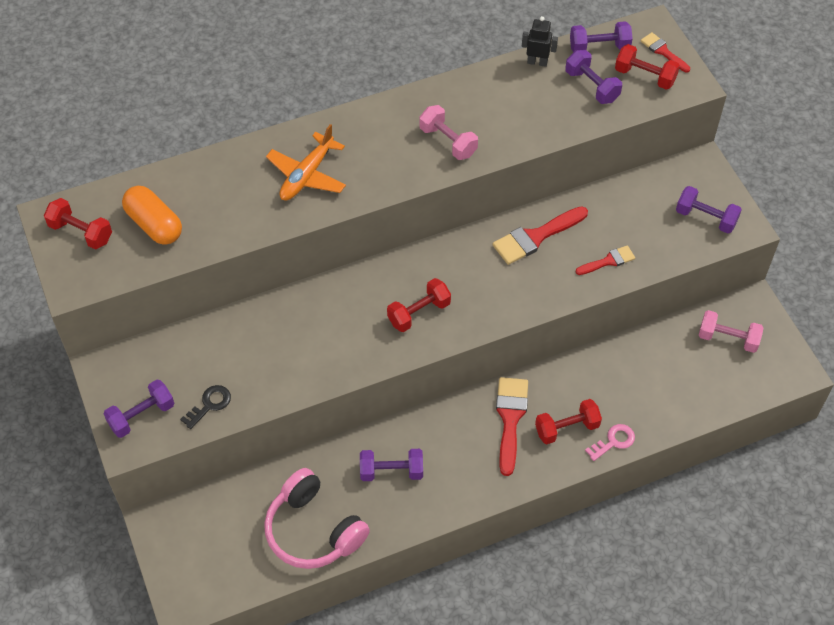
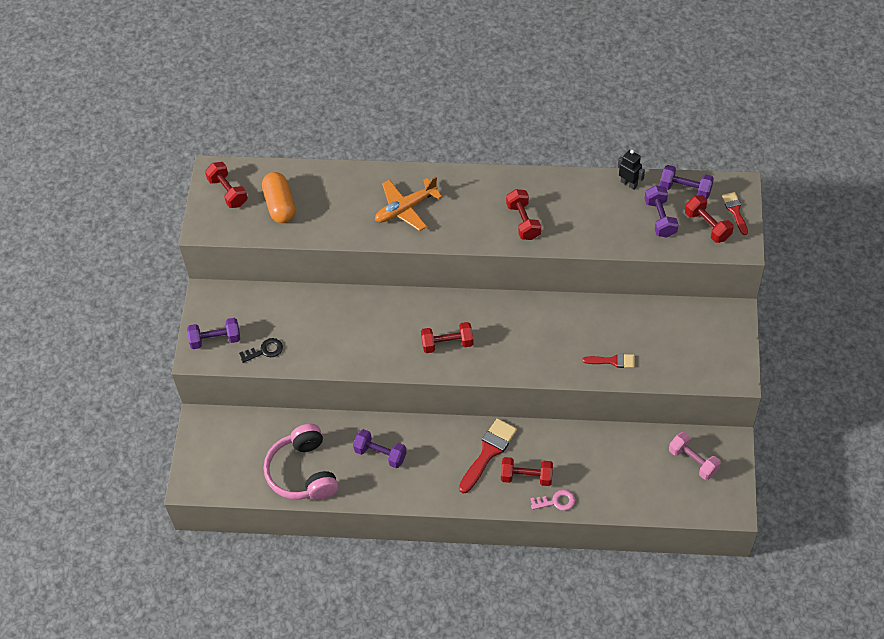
camera: 30 degrees right, 0 degrees up
pink dumbbell [419,105,478,160] -> red dumbbell [506,189,541,240]
red brush [492,206,588,265] -> none
purple dumbbell [676,186,742,233] -> none

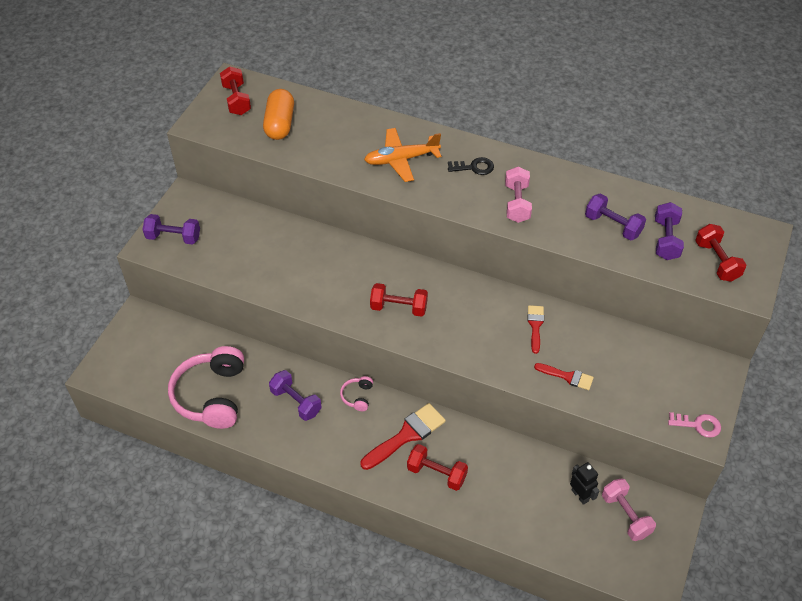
camera: 15 degrees right, 5 degrees down
black key [239,338,283,363] -> black key moved to [448,157,494,175]
red dumbbell [506,189,541,240] -> pink dumbbell [505,167,532,223]
pink key [530,490,575,510] -> pink key moved to [668,412,721,438]
black robot [618,150,645,190] -> black robot moved to [570,462,599,505]
purple dumbbell [660,165,714,199] -> purple dumbbell moved to [585,193,646,241]
red brush [722,192,748,235] -> red brush moved to [527,305,544,354]
none -> pink headphones [340,376,373,411]

